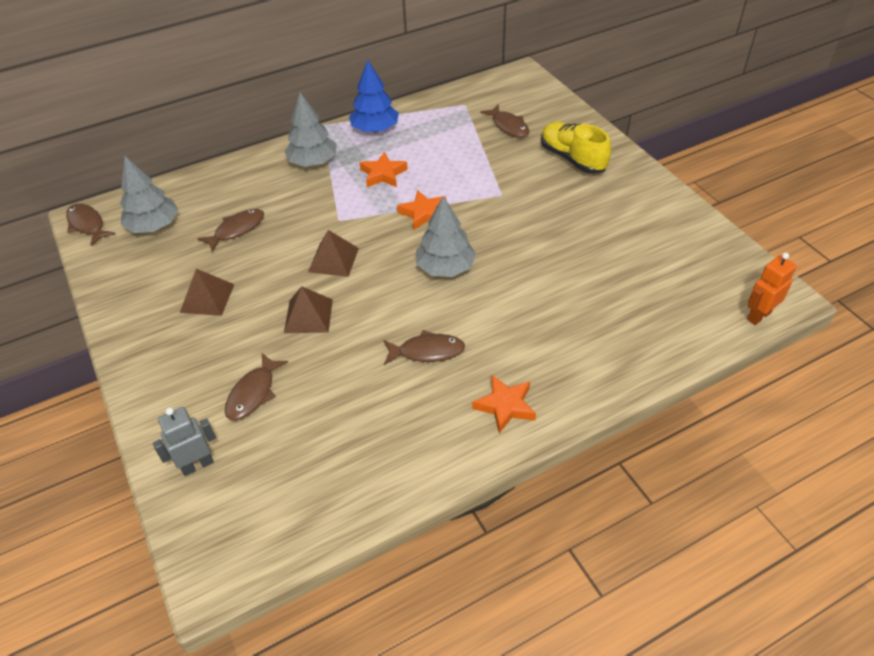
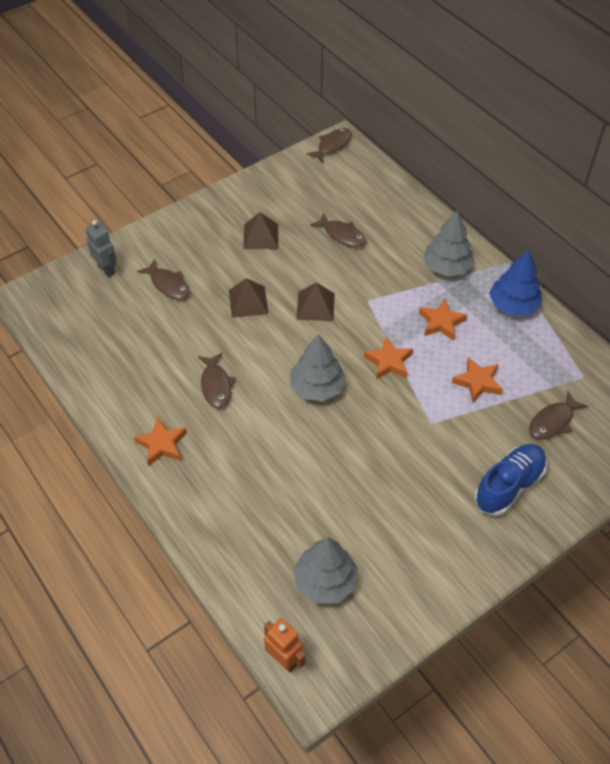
camera: 80 degrees right, 5 degrees up
grey tree [120,156,179,233] -> grey tree moved to [293,537,358,604]
brown fish [225,353,288,420] -> brown fish turned 150 degrees counterclockwise [137,259,190,300]
yellow shoe [541,122,611,174] -> blue shoe [474,444,547,516]
none -> orange star [452,357,503,403]

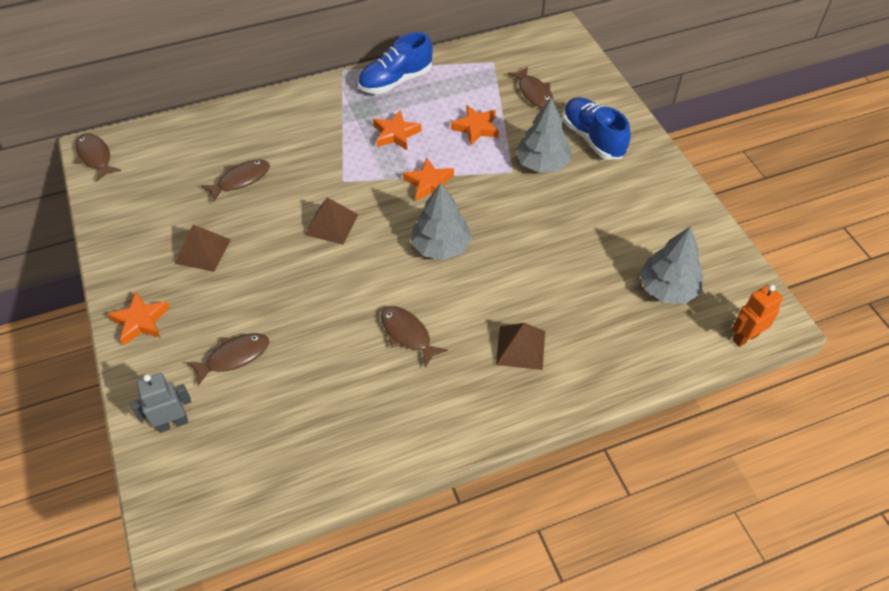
camera: 75 degrees left, 0 degrees up
orange star [134,417,187,466] -> orange star moved to [108,292,169,346]
brown fish [198,353,236,408] -> brown fish turned 135 degrees counterclockwise [381,306,448,368]
brown pyramid [229,278,269,318] -> brown pyramid moved to [496,323,545,370]
grey tree [423,210,474,277] -> grey tree moved to [515,97,572,173]
blue tree [489,250,542,316] -> blue shoe [358,32,433,94]

